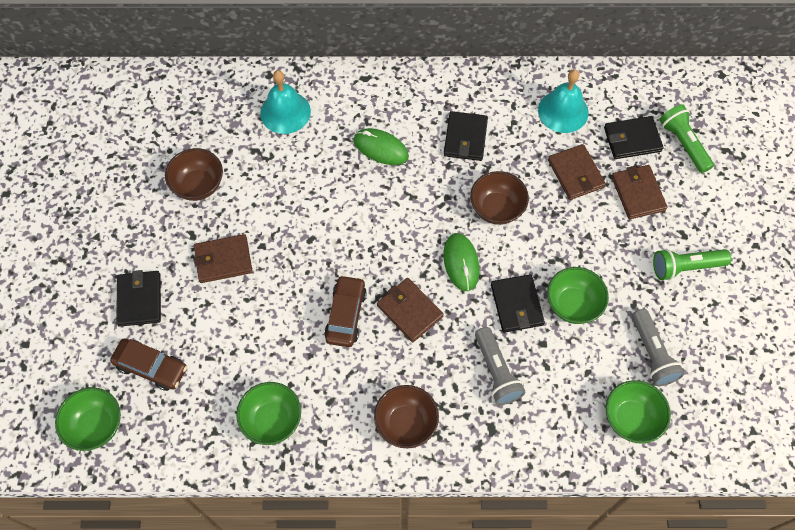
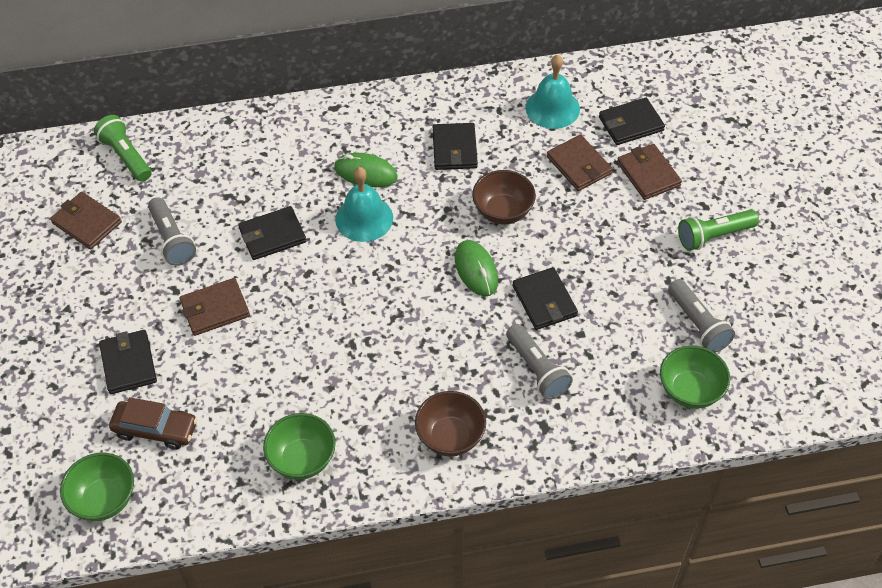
camera: 10 degrees left, 10 degrees down
brown bowl [165,148,223,201] -> grey flashlight [148,197,196,266]
turquoise bell [260,70,311,134] -> turquoise bell moved to [335,167,393,242]
brown car [324,275,367,347] -> none
brown wallet [377,278,444,342] -> brown wallet moved to [50,192,122,249]
green bowl [547,267,609,324] -> none
green flashlight [659,104,714,173] -> green flashlight moved to [94,115,152,182]
none -> black wallet [238,206,306,260]

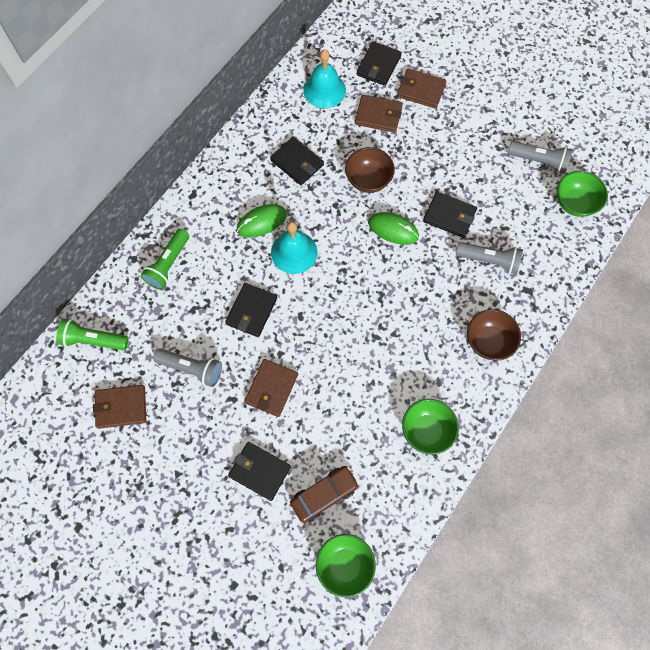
camera: 45 degrees left, 15 degrees up
green flashlight [678,210,759,251] -> green flashlight moved to [140,229,189,290]

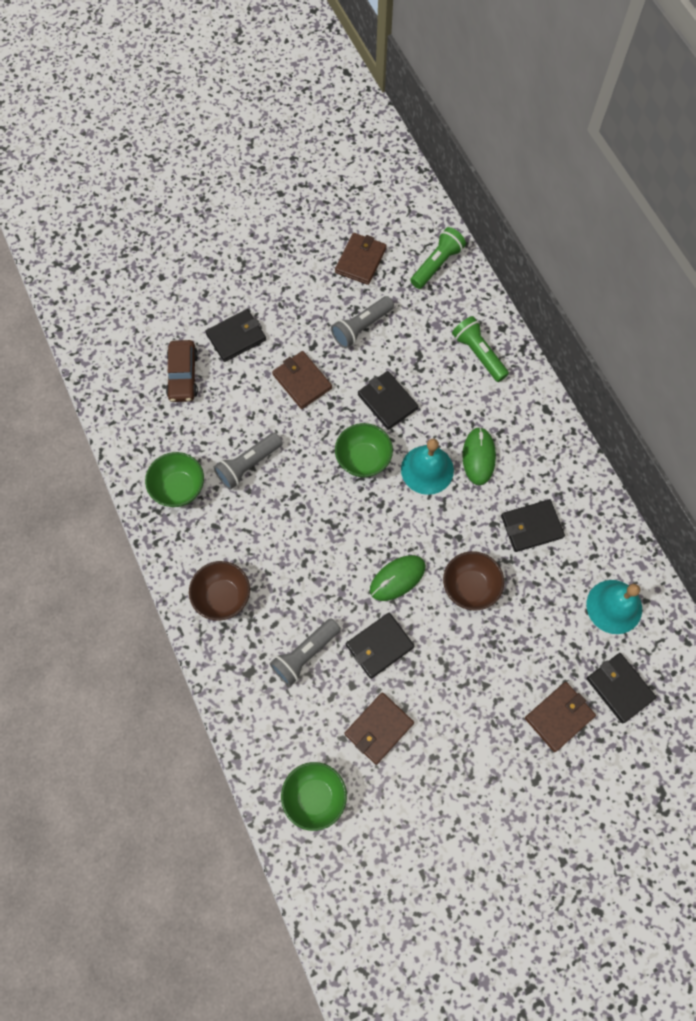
camera: 120 degrees right, 0 degrees up
green bowl [316,534,376,597] -> green bowl moved to [335,423,393,477]
brown wallet [355,95,403,133] -> brown wallet moved to [344,692,414,765]
grey flashlight [508,141,573,173] -> grey flashlight moved to [214,432,283,490]

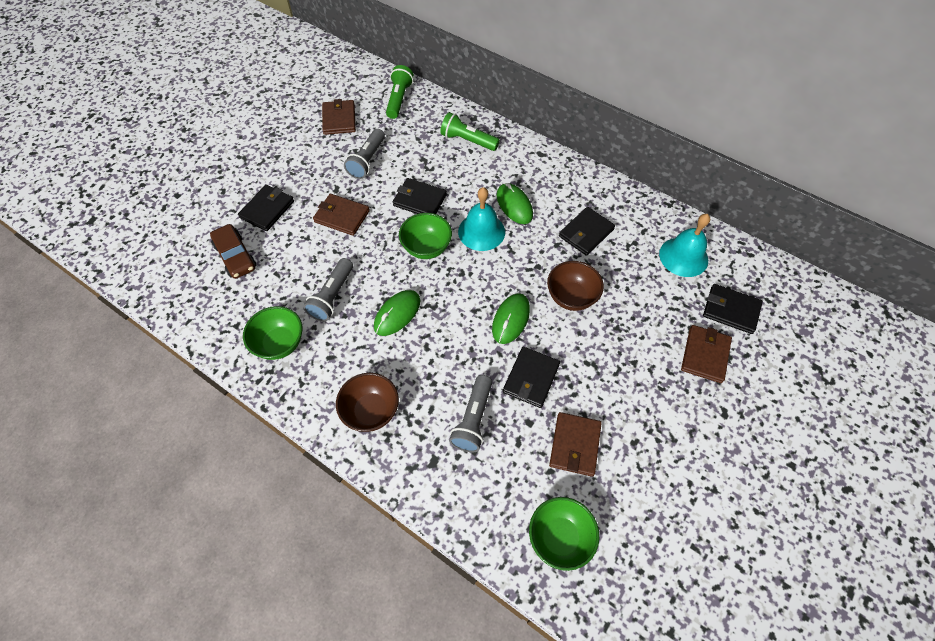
camera: 30 degrees left, 10 degrees down
none -> green mouse [374,290,420,336]

